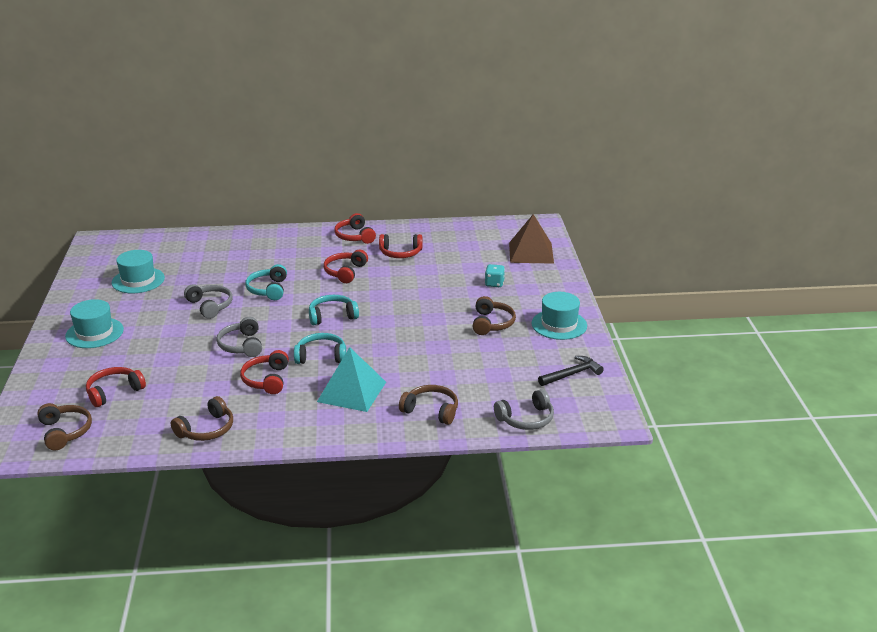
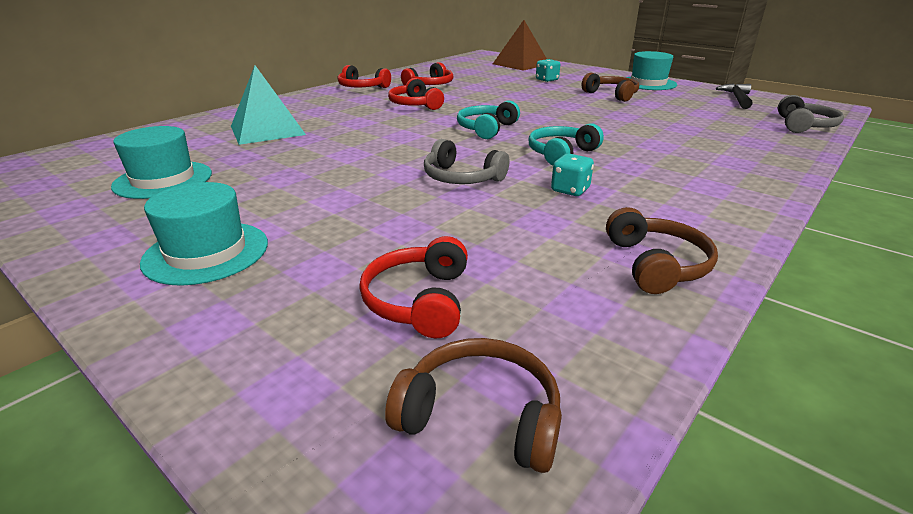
camera: 45 degrees left, 0 degrees up
grey headphones [184,284,233,319] -> none
red headphones [240,350,289,394] -> turquoise dice [551,154,594,196]
turquoise headphones [246,264,287,300] -> none
turquoise pyramid [317,347,386,412] -> turquoise pyramid moved to [231,65,306,145]
brown headphones [399,385,458,425] -> none

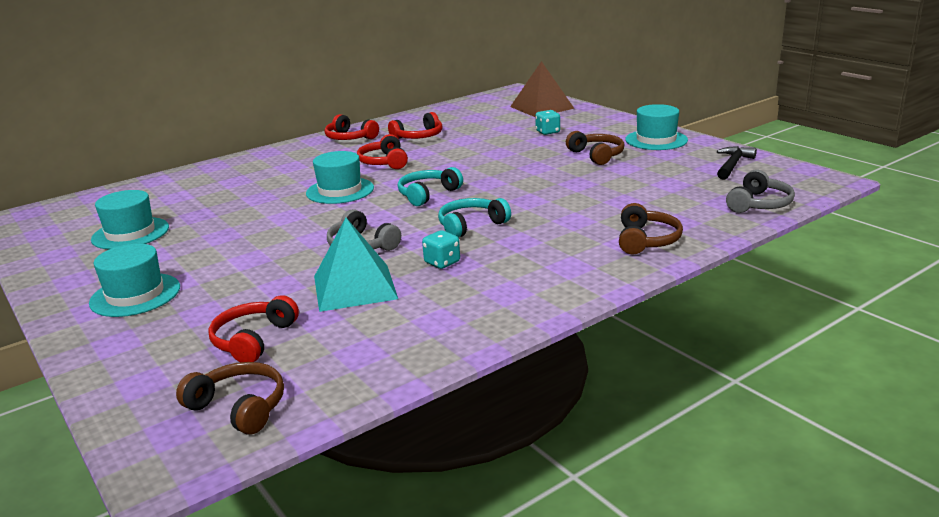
camera: 15 degrees right, 5 degrees down
turquoise pyramid [231,65,306,145] -> turquoise pyramid moved to [314,218,398,312]
brown headphones [606,207,718,294] -> brown headphones moved to [619,203,683,255]
none -> turquoise hat [306,151,374,204]

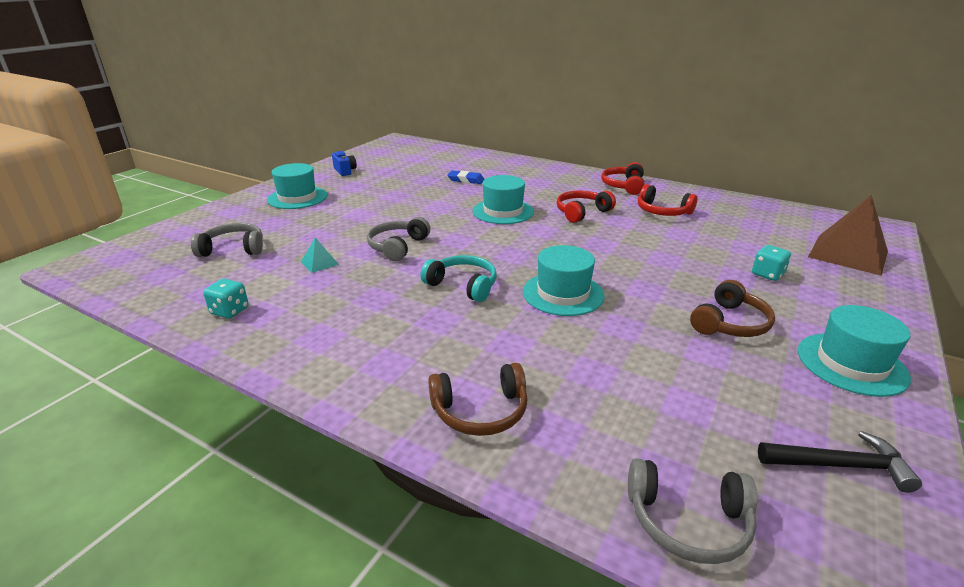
camera: 65 degrees right, 5 degrees up
turquoise hat [91,190,169,249] -> turquoise hat moved to [523,245,605,316]
brown headphones [176,362,284,435] -> none
red headphones [208,295,299,362] -> grey headphones [191,223,263,257]
turquoise pyramid [314,218,398,312] -> turquoise pyramid [301,238,339,273], size x0.44
turquoise headphones [398,167,463,206] -> none
turquoise dice [422,230,460,269] -> turquoise dice moved to [203,279,249,319]
none -> blue camera [332,151,357,176]
none -> blue eraser [447,170,484,184]

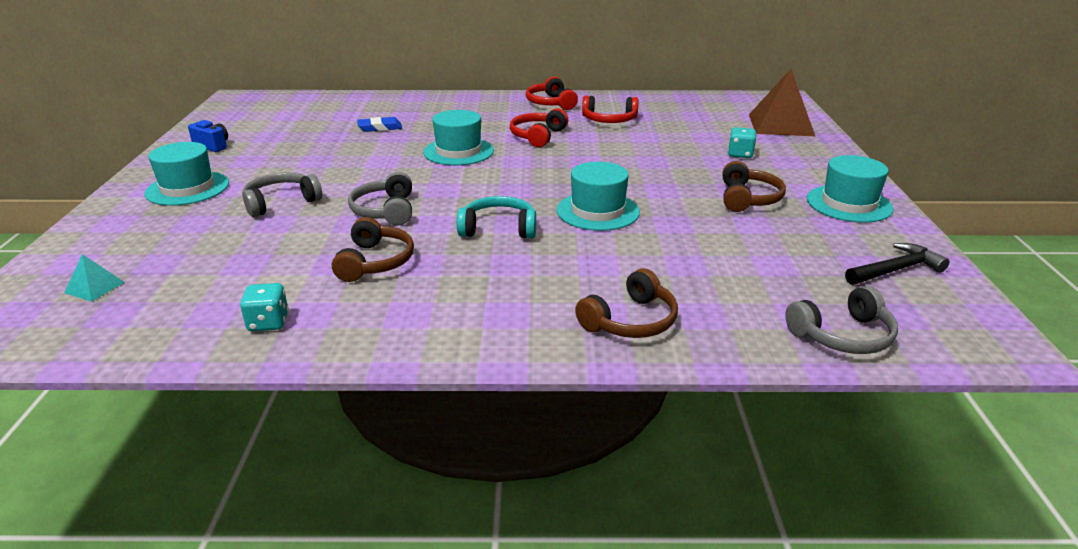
camera: 30 degrees left, 0 degrees up
grey headphones [191,223,263,257] -> grey headphones moved to [242,173,322,217]
turquoise pyramid [301,238,339,273] -> turquoise pyramid moved to [64,254,124,301]
none -> brown headphones [332,217,414,282]

